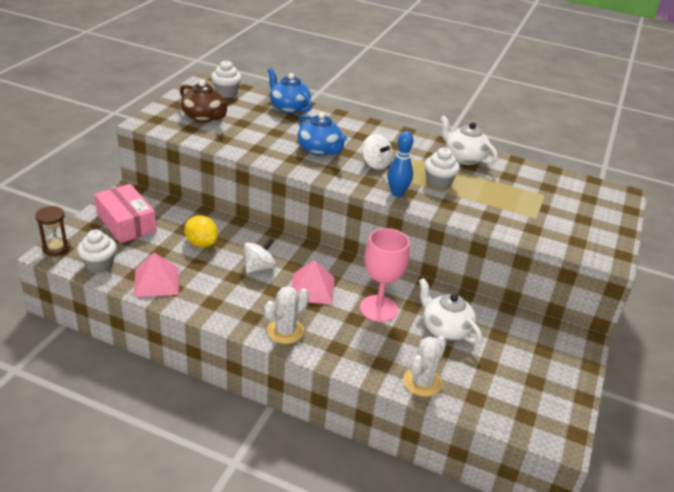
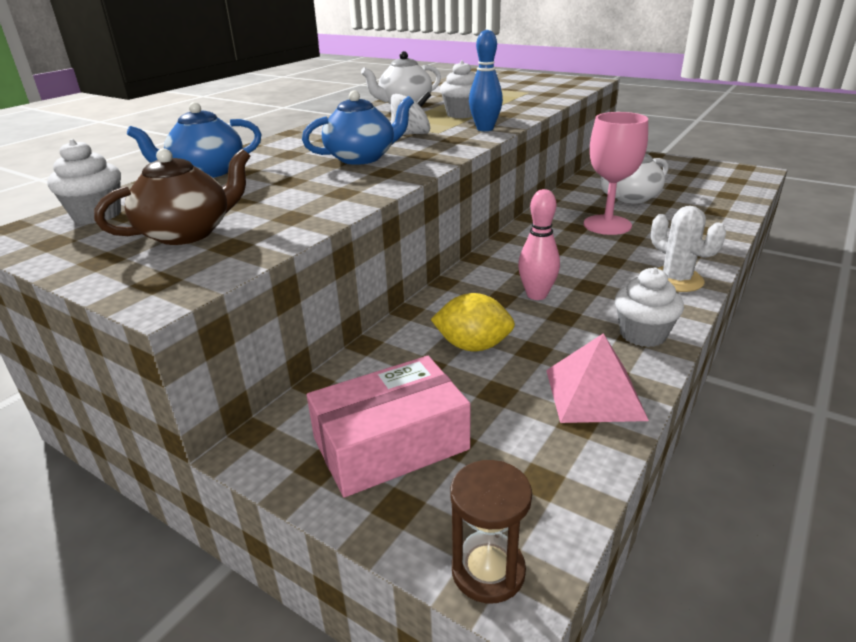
camera: 75 degrees left, 5 degrees down
white cupcake [77,230,117,273] -> white cupcake moved to [615,267,684,347]
yellow lemon [184,216,218,248] -> yellow lemon turned 45 degrees clockwise [430,293,515,351]
white spinning top [244,238,276,274] -> pink bowling pin [518,189,560,300]
pink pyramid [291,260,335,305] -> none
white cactus [403,336,447,397] -> none

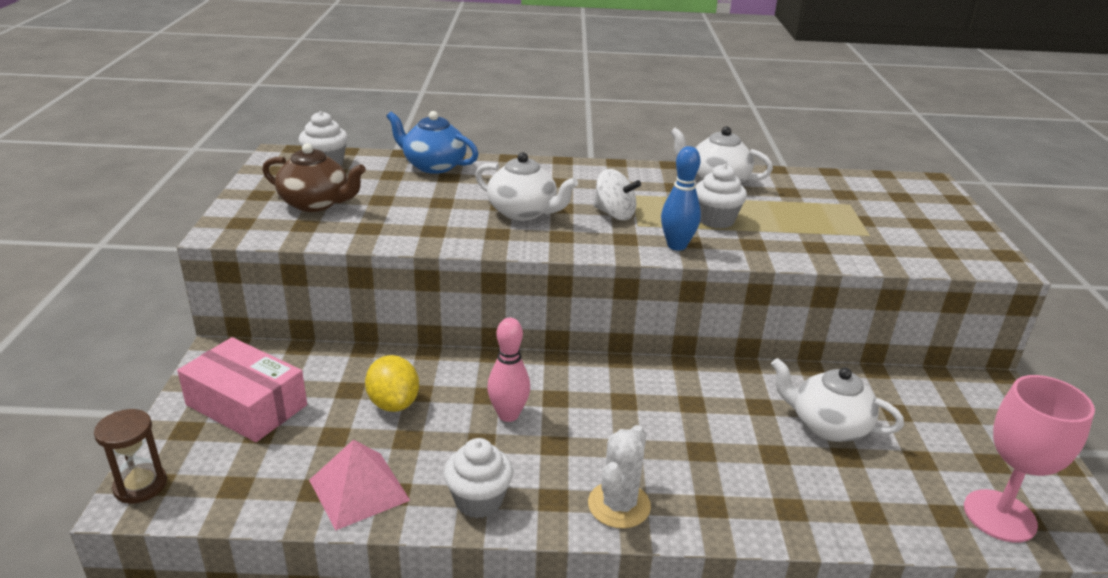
camera: 55 degrees right, 0 degrees up
blue teapot [302,91,414,165] -> white teapot [475,152,578,221]
pink goblet [584,112,648,235] -> pink goblet moved to [964,375,1095,543]

